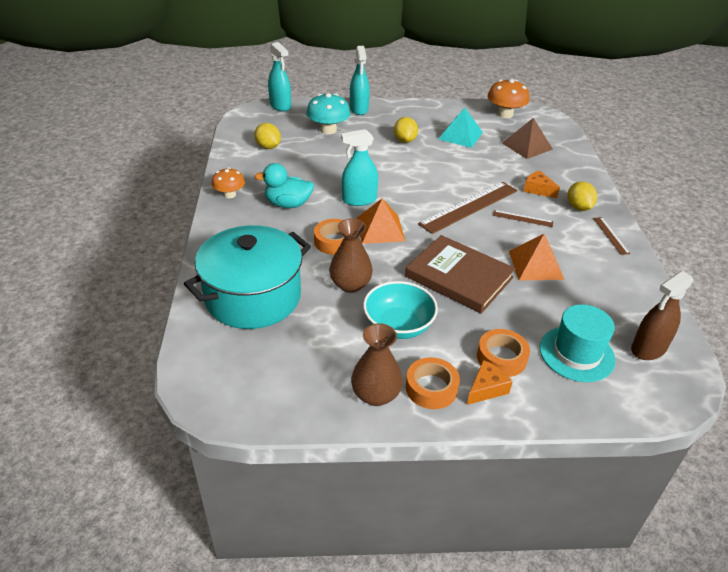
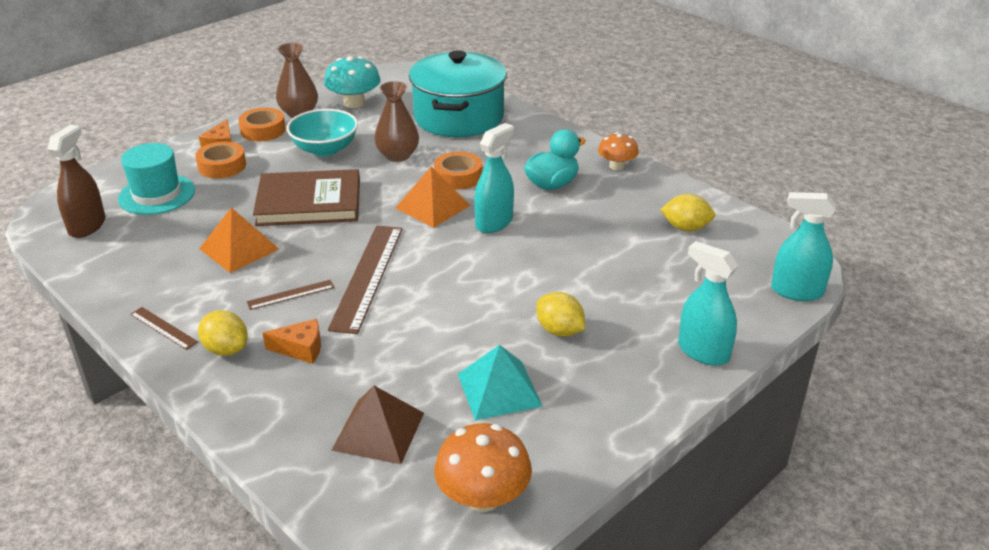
camera: 140 degrees right, 5 degrees down
turquoise mushroom [306,93,350,134] -> turquoise mushroom moved to [324,56,381,108]

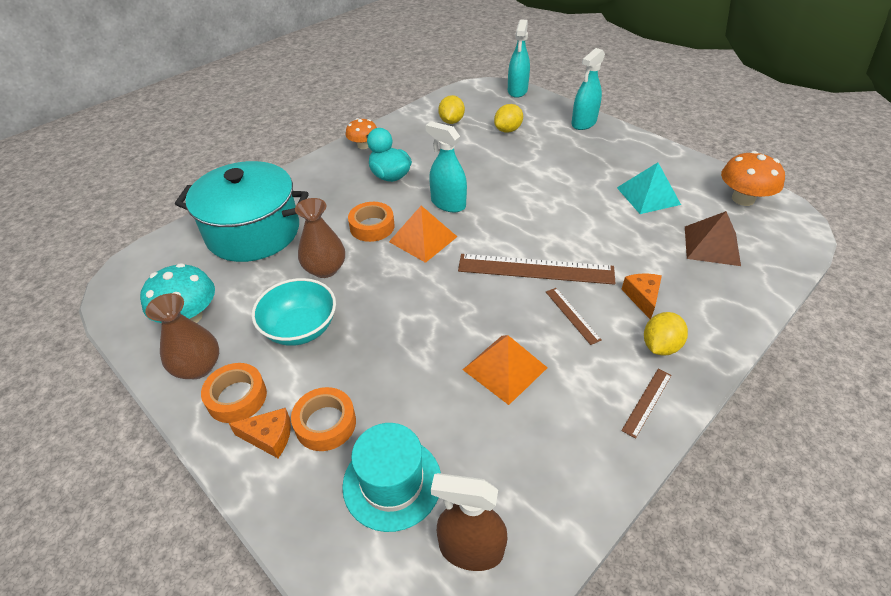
camera: 90 degrees left, 10 degrees up
brown book [253,169,360,226] -> none
yellow lemon [536,292,585,337] -> yellow lemon moved to [494,104,523,133]

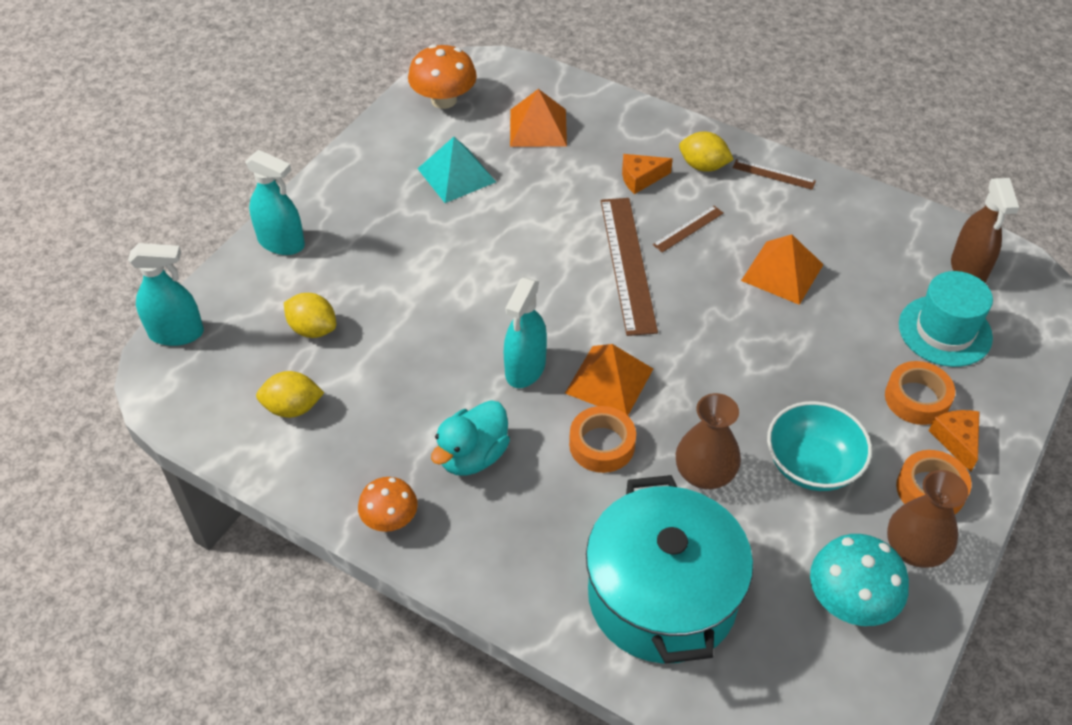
camera: 105 degrees left, 5 degrees up
brown pyramid [685,211,741,266] -> orange pyramid [510,89,567,147]

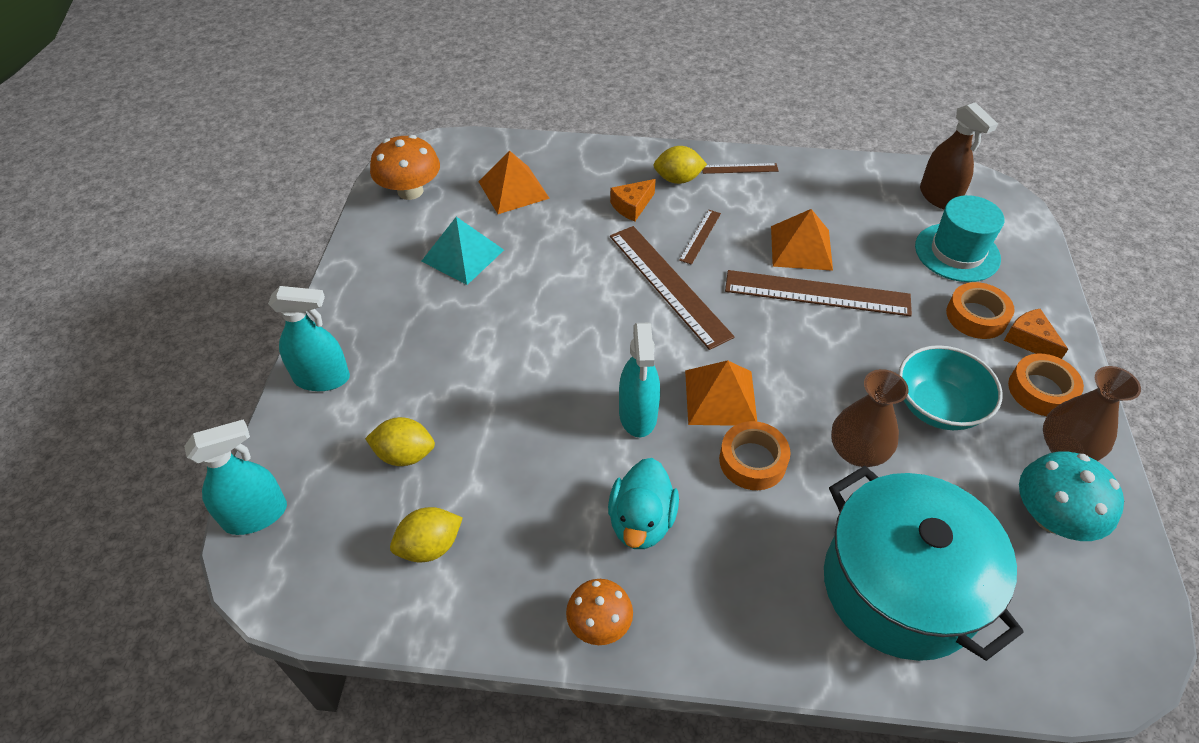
camera: 25 degrees left, 0 degrees up
none -> brown ruler [725,270,912,317]

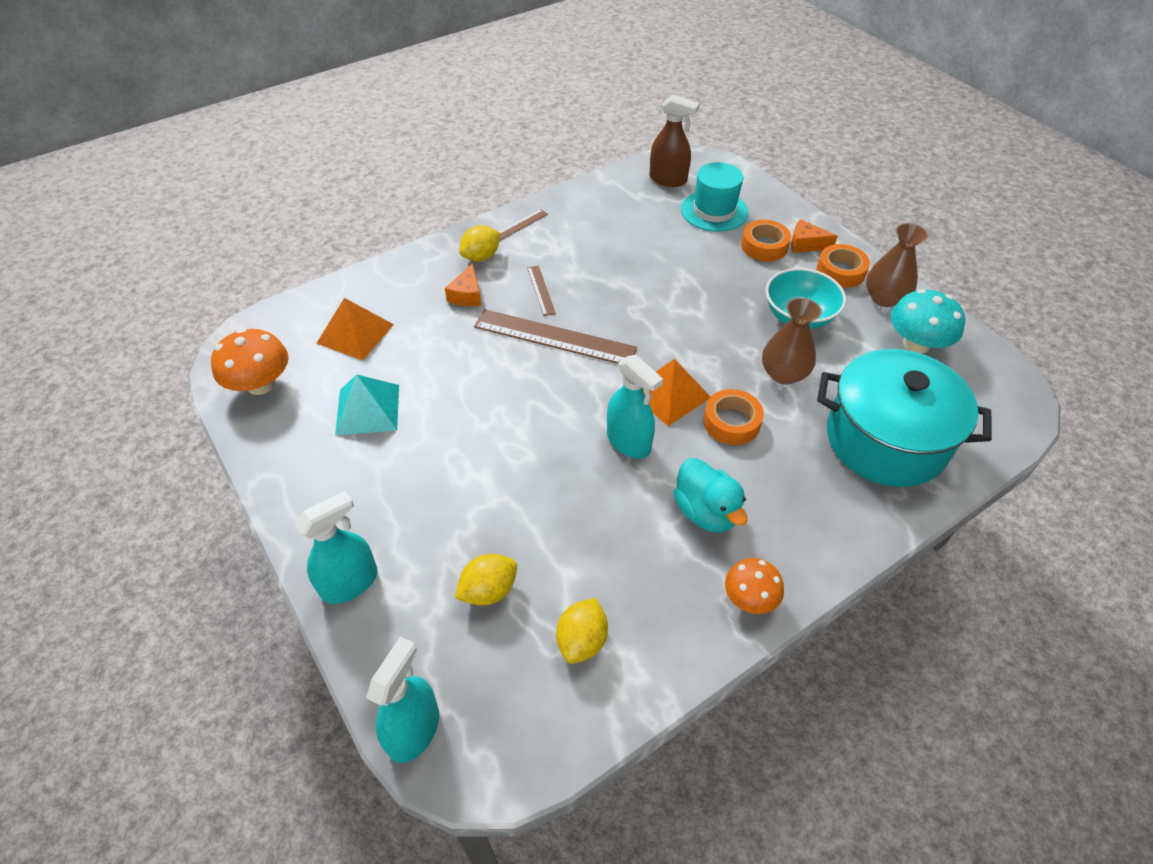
camera: 40 degrees left, 0 degrees up
brown ruler [725,270,912,317] -> none
orange pyramid [771,209,833,271] -> none

